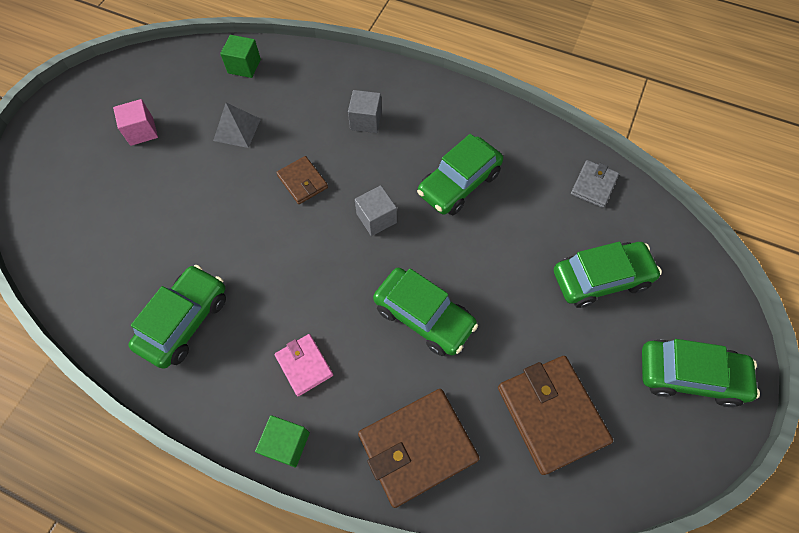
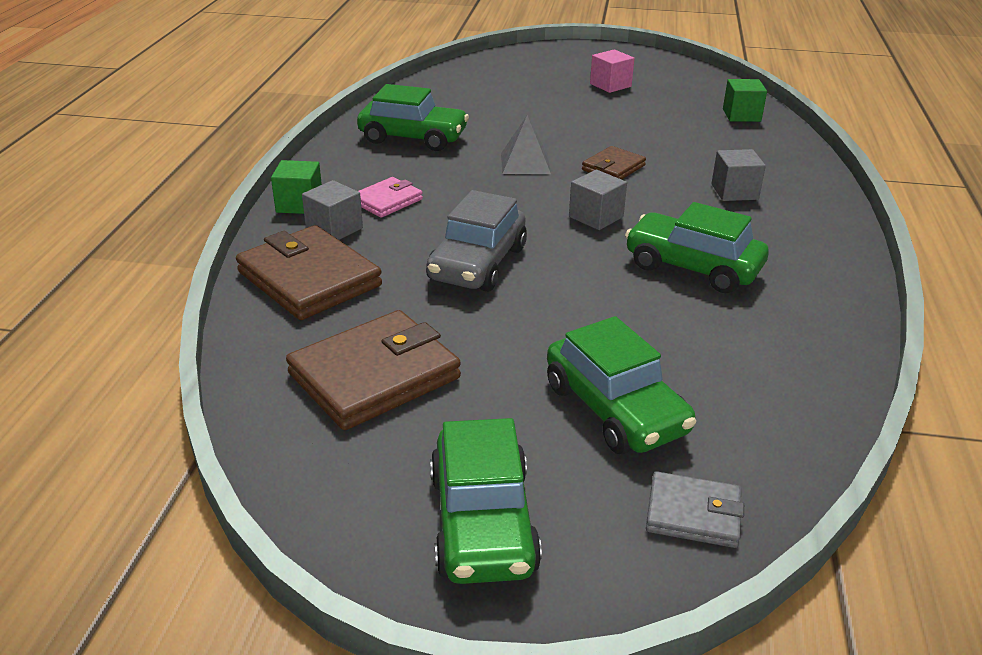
camera: 75 degrees right, 30 degrees down
grey pyramid [213,103,261,148] -> grey pyramid moved to [501,115,551,174]
green car [373,268,478,356] -> grey car [426,190,527,292]
grey wallet [571,160,619,208] -> grey wallet moved to [646,471,744,548]
none -> grey cube [302,180,363,240]

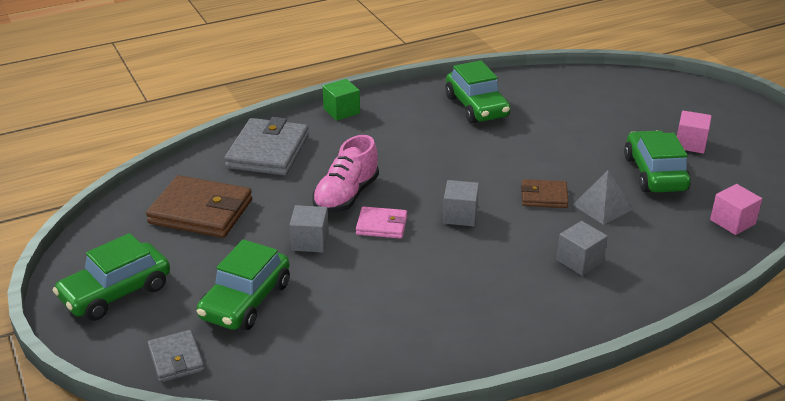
camera: 55 degrees right, 0 degrees up
brown wallet [236,225,382,320] -> grey wallet [224,117,309,176]
grey cube [302,180,363,240] -> grey cube moved to [289,205,329,253]
pink wallet [358,177,423,218] -> pink wallet moved to [356,206,407,239]
grey car [426,190,527,292] -> pink shoe [312,135,379,213]
grey pyramid [501,115,551,174] -> grey pyramid moved to [573,170,633,225]
green car [625,202,769,293] -> green car moved to [624,130,691,193]
green cube [723,79,767,122] -> pink cube [710,184,762,235]

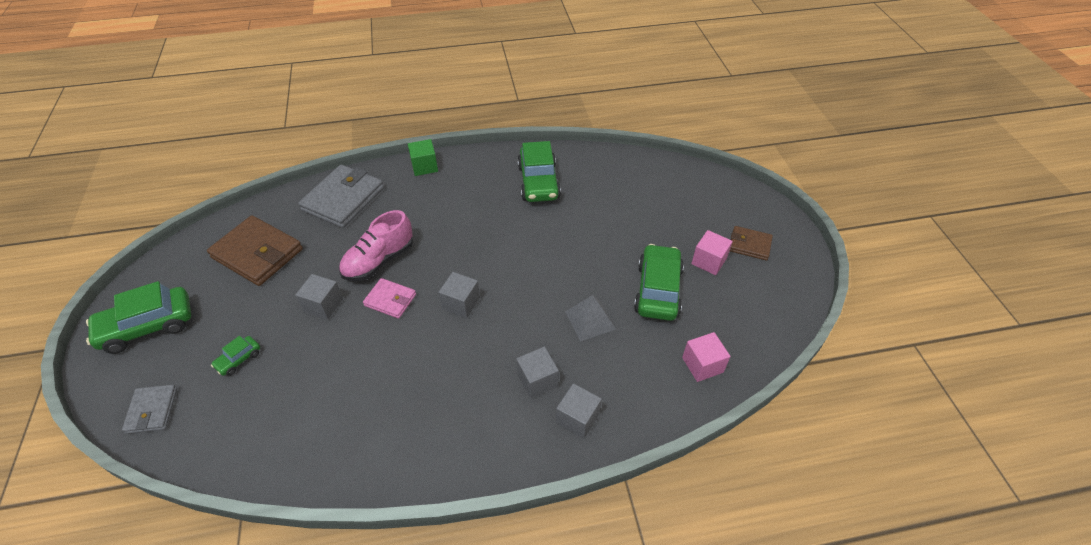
camera: 15 degrees right, 15 degrees up
green car [197,239,290,330] -> green car [211,336,260,376], size x0.47
brown wallet [521,179,569,208] -> brown wallet moved to [730,226,773,261]
none -> grey cube [556,383,602,439]

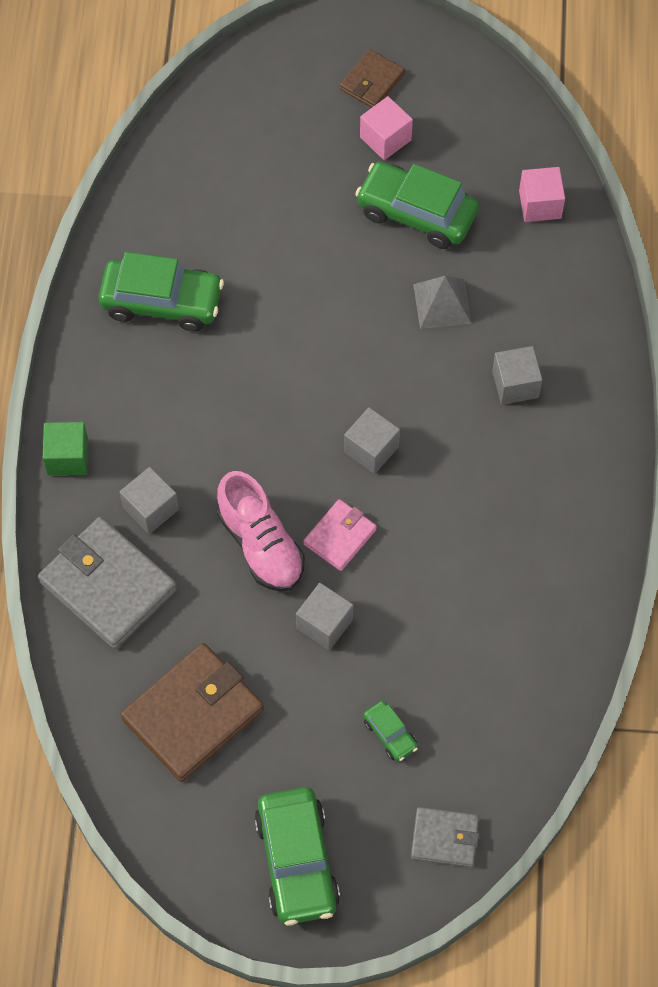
camera: 75 degrees left, 15 degrees up
grey cube [556,383,602,439] -> grey cube moved to [120,467,179,534]

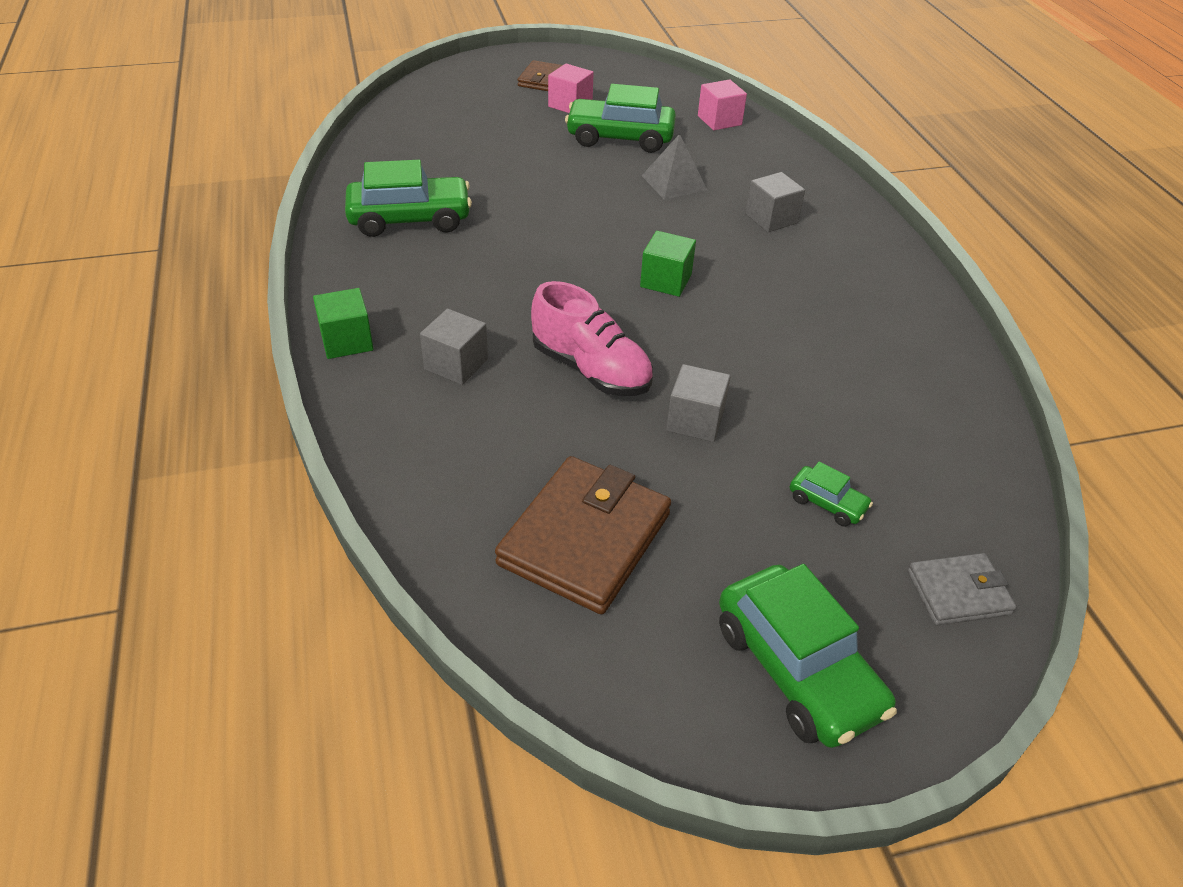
camera: 20 degrees left, 20 degrees down
grey wallet [38,517,177,649] -> none
pink wallet [303,499,377,571] -> none
grey cube [344,407,400,474] -> green cube [640,231,696,297]

